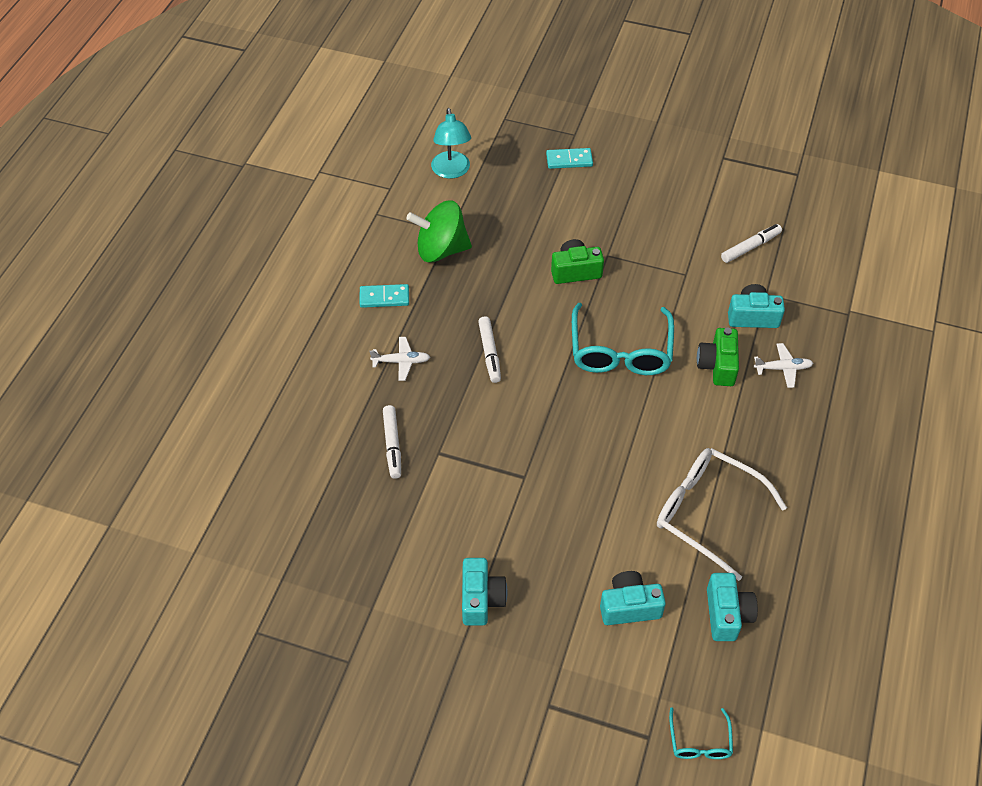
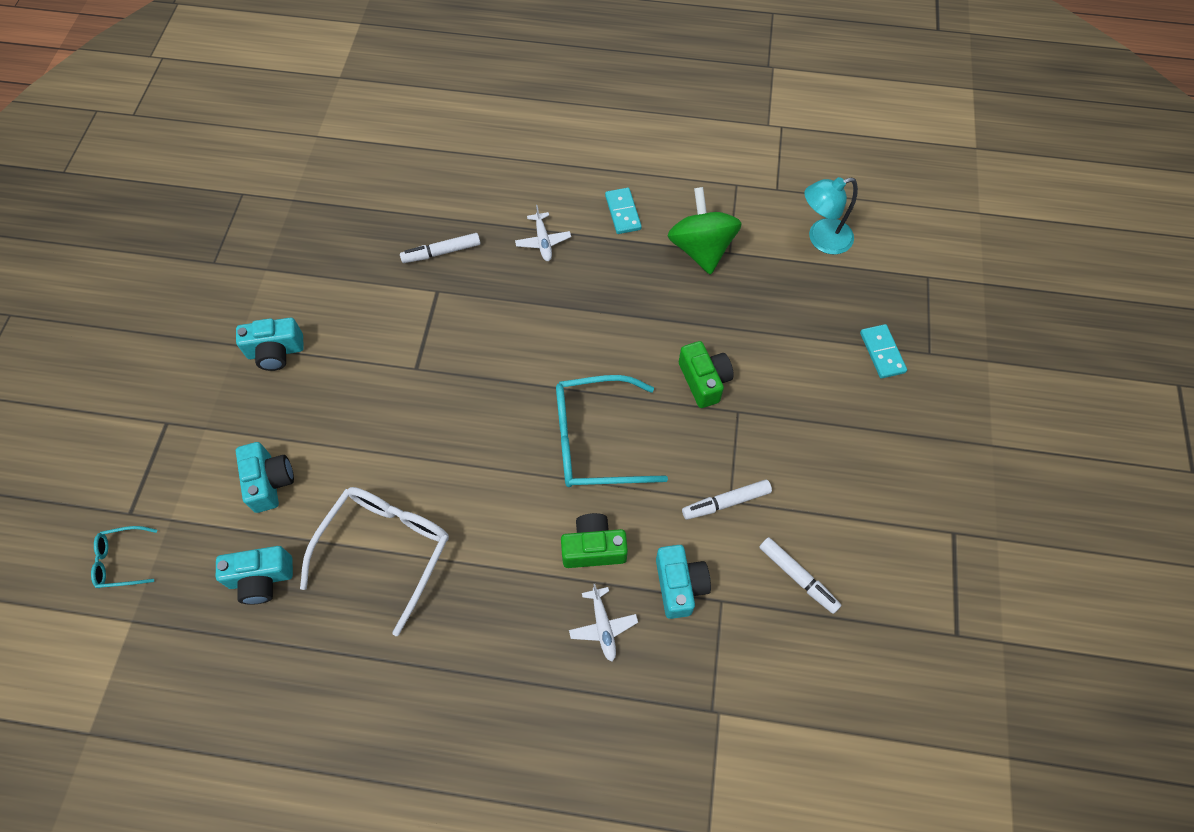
camera: 80 degrees right, 10 degrees up
white marker [478,316,501,383] -> white marker moved to [682,480,772,520]

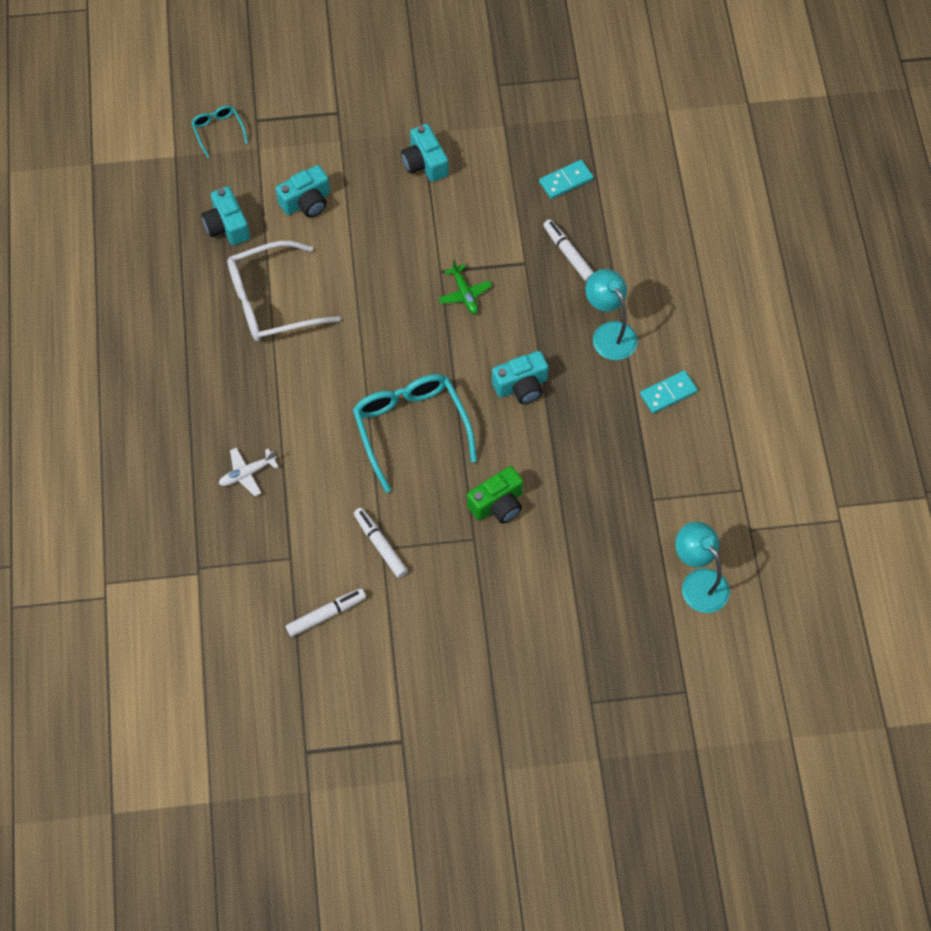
camera: 75 degrees right, 0 degrees up
white glasses [300,487,449,636] -> white glasses turned 150 degrees clockwise [227,241,341,341]
white plane [515,205,571,261] -> turquoise lamp [585,269,638,360]
green camera [561,513,628,568] -> none
turquoise camera [656,545,711,619] -> turquoise camera moved to [492,351,548,404]
green spinning top [668,187,742,275] -> none
white marker [759,537,841,614] -> white marker turned 150 degrees counterclockwise [286,588,366,637]
turquoise domino [860,324,907,379] -> turquoise domino moved to [539,160,594,199]
none -> green plane [439,260,492,314]

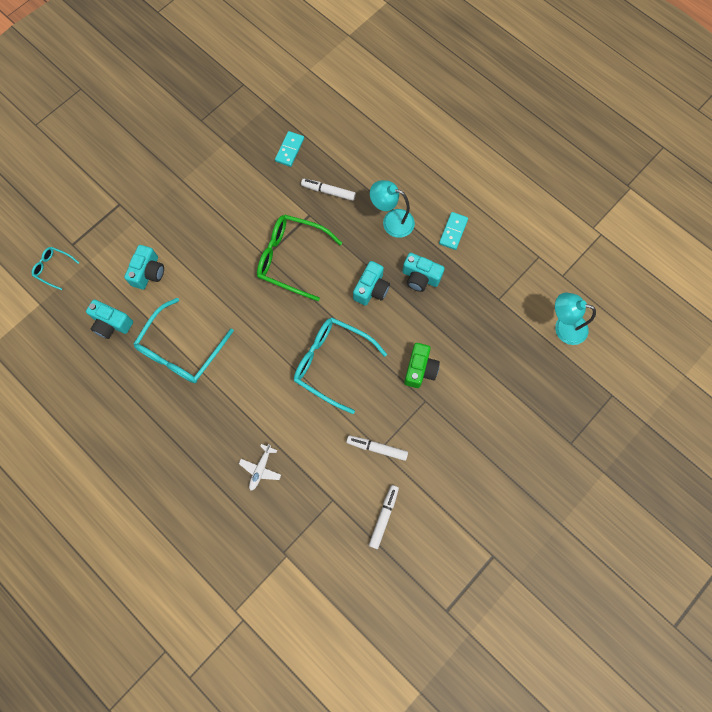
camera: 40 degrees left, 10 degrees up
white glasses [227,241,341,341] -> turquoise glasses [133,298,234,383]
turquoise camera [401,124,449,182] -> turquoise camera moved to [402,253,445,292]
green plane [439,260,492,314] -> green glasses [257,214,342,301]

